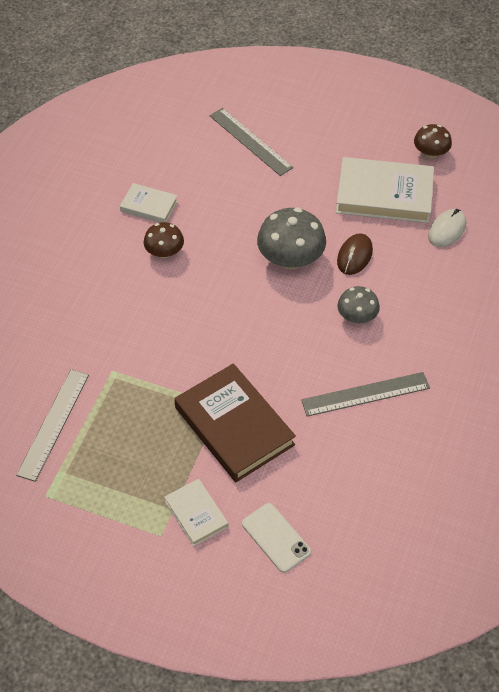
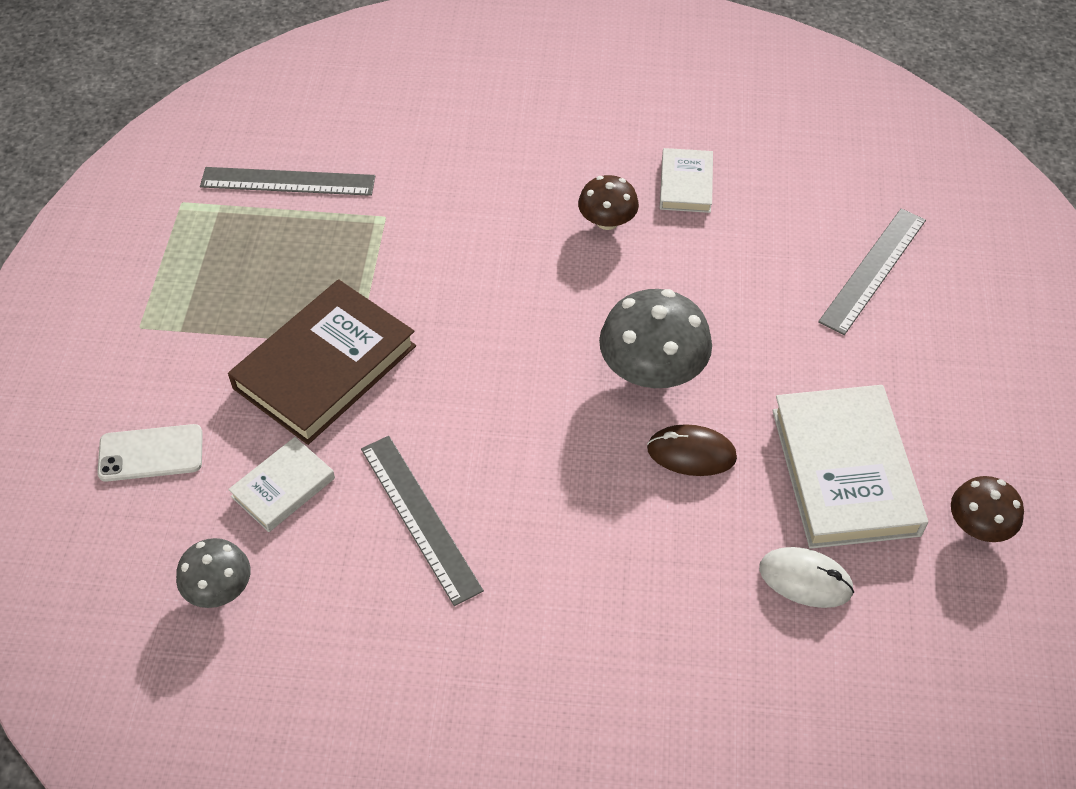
camera: 75 degrees right, 0 degrees up
white book [164,479,228,546] -> white book moved to [228,437,335,532]
white phone [242,503,311,573] -> white phone turned 45 degrees clockwise [97,424,203,482]
grey mushroom [337,286,380,323] -> grey mushroom moved to [176,538,250,608]

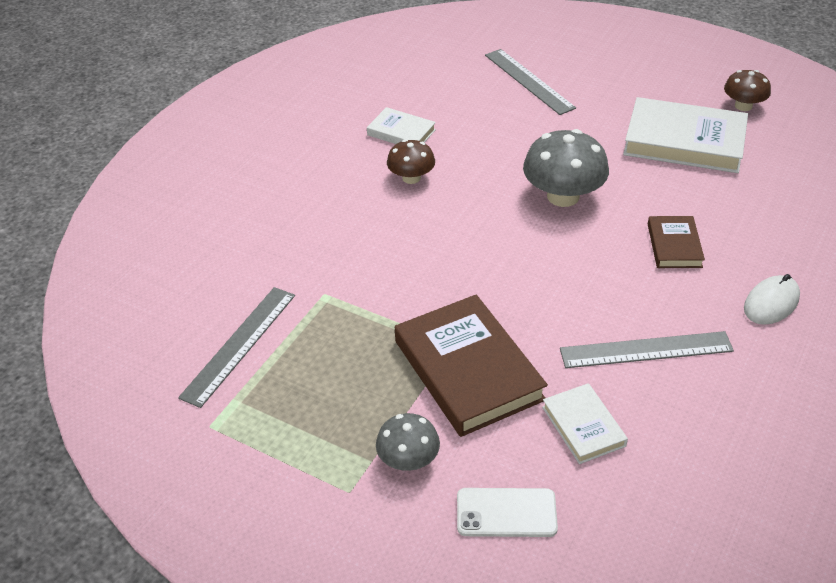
camera: 65 degrees left, 10 degrees down
white phone [97,424,203,482] -> white phone turned 75 degrees clockwise [457,488,558,537]
grey mushroom [176,538,250,608] -> grey mushroom moved to [376,413,440,471]
brown mouse [647,424,737,476] -> none
white mouse [759,547,854,608] -> white mouse moved to [744,274,800,325]
none -> brown book [648,216,705,268]

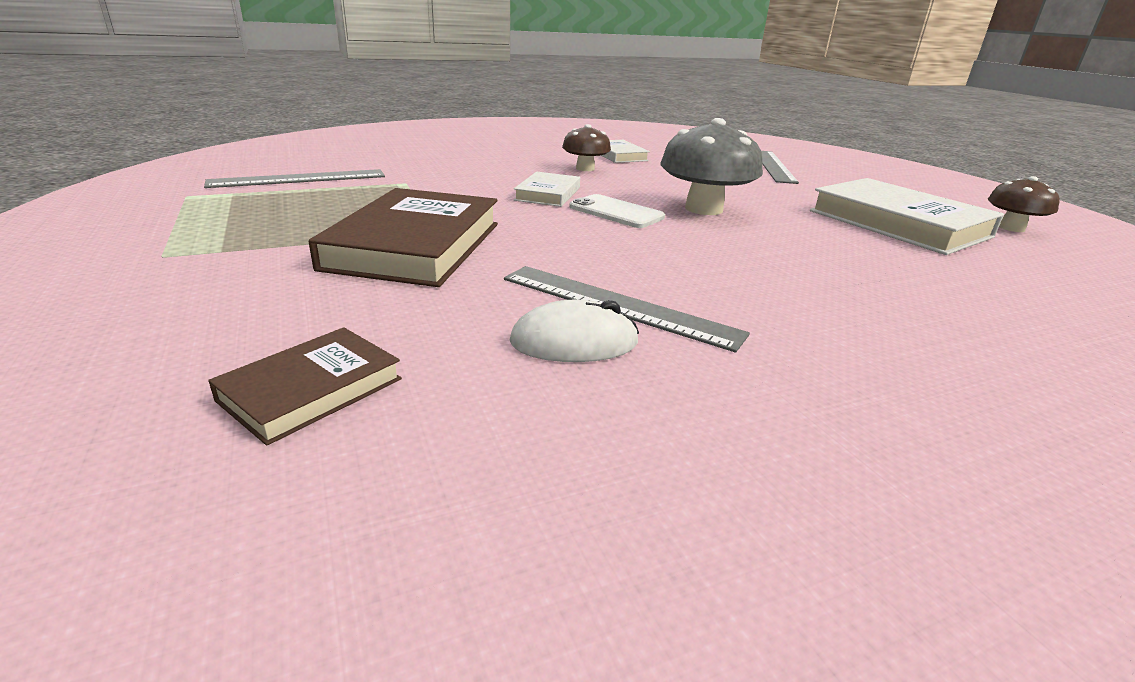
camera: 35 degrees right, 15 degrees down
grey mushroom [376,413,440,471] -> none
white phone [457,488,558,537] -> white phone moved to [569,194,665,228]
white book [542,383,628,464] -> white book moved to [514,172,580,207]
brown book [648,216,705,268] -> brown book moved to [208,327,402,446]
white mouse [744,274,800,325] -> white mouse moved to [509,300,639,362]

